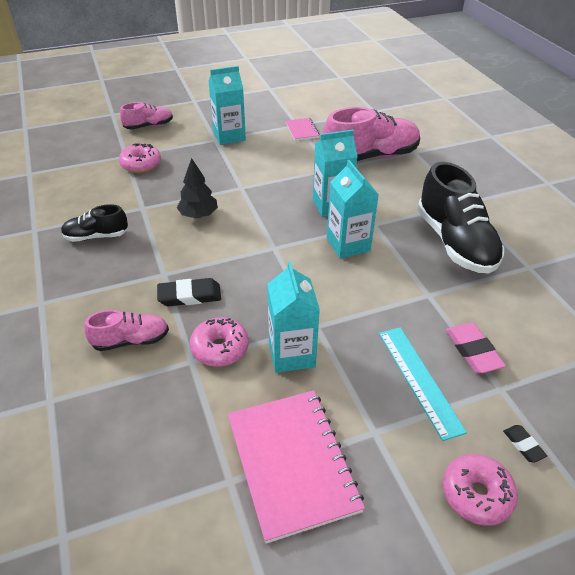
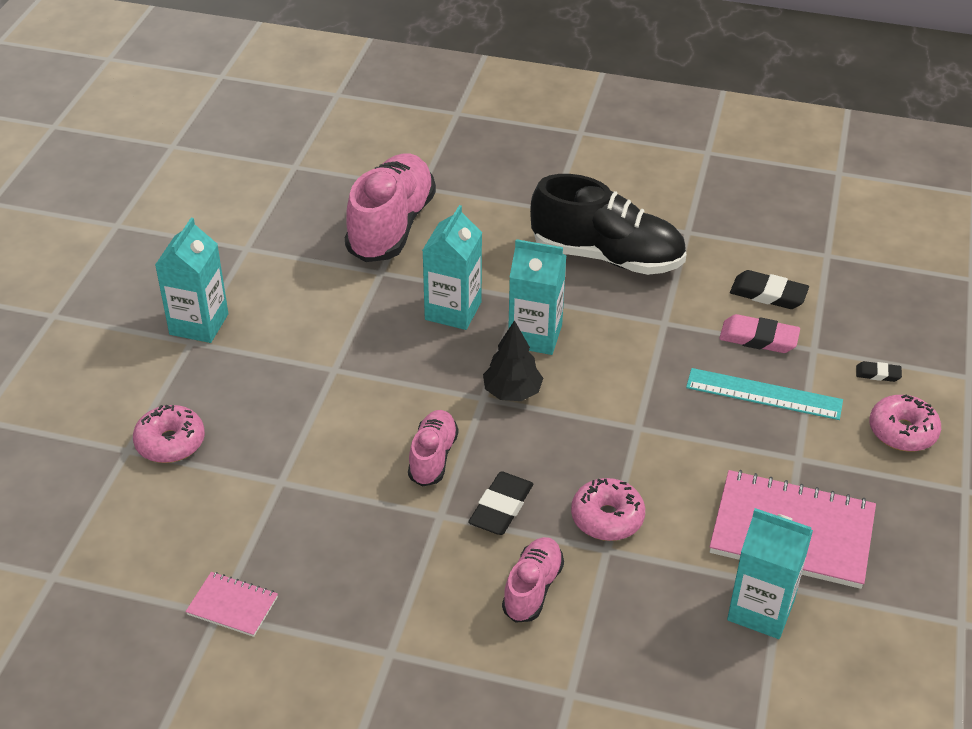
camera: 55 degrees left, 0 degrees up
black shoe [61,204,128,242] -> none
pink shoe [120,102,173,129] -> pink shoe moved to [408,410,458,487]
black tree [177,158,218,218] -> black tree moved to [483,320,543,401]
turquoise carton [267,261,320,373] -> turquoise carton moved to [727,508,813,639]
pink notebook [286,118,320,141] -> pink notebook moved to [185,572,278,637]
none -> black eraser [730,270,809,309]

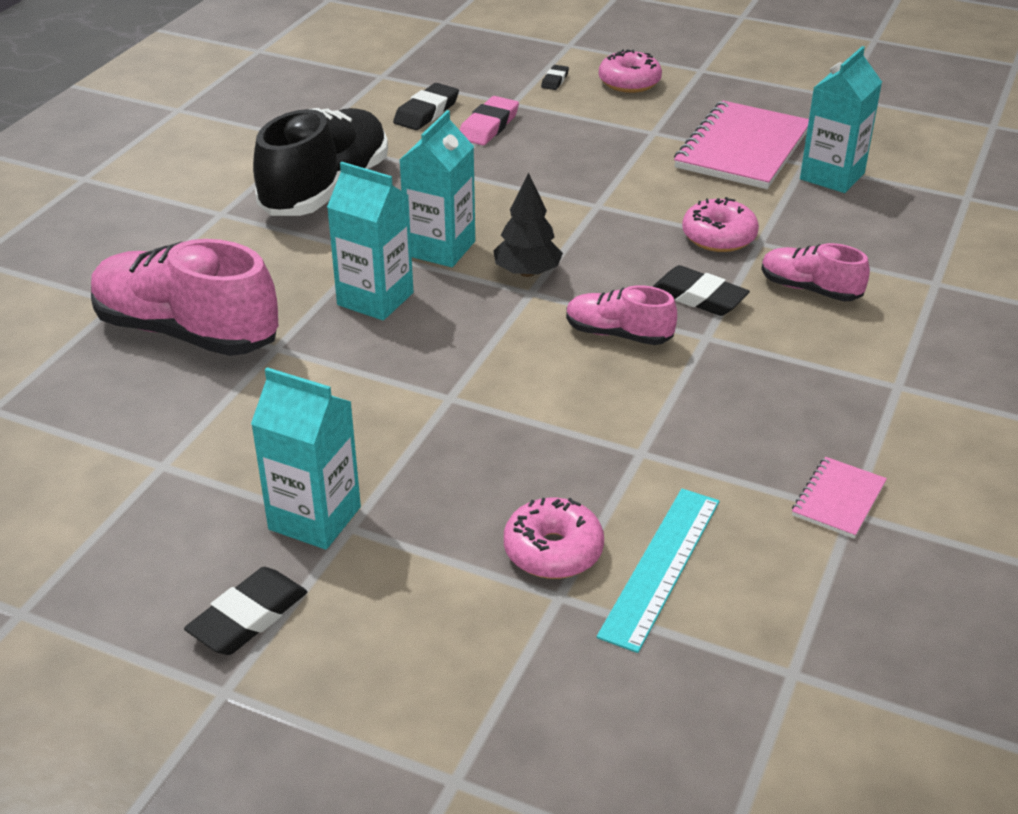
camera: 80 degrees left, 5 degrees down
turquoise ruler [686,368,843,420] -> turquoise ruler moved to [597,489,719,653]
none -> black eraser [184,567,307,655]

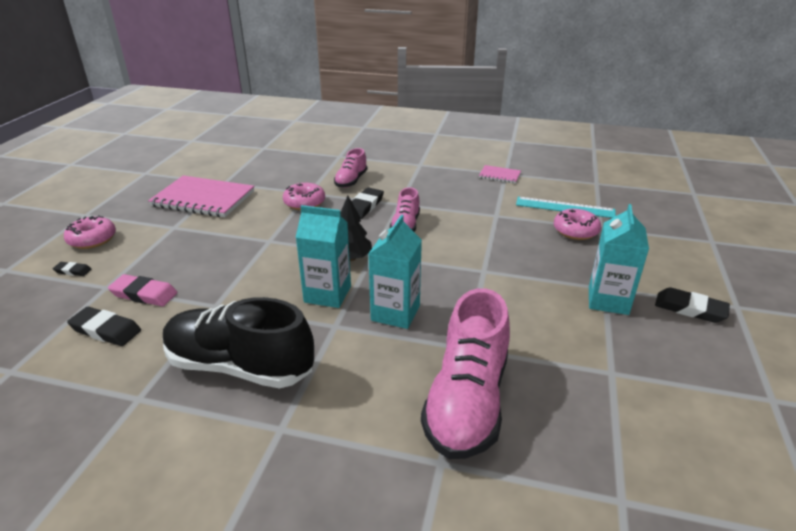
camera: 100 degrees left, 5 degrees down
turquoise carton [800,46,882,193] -> none

